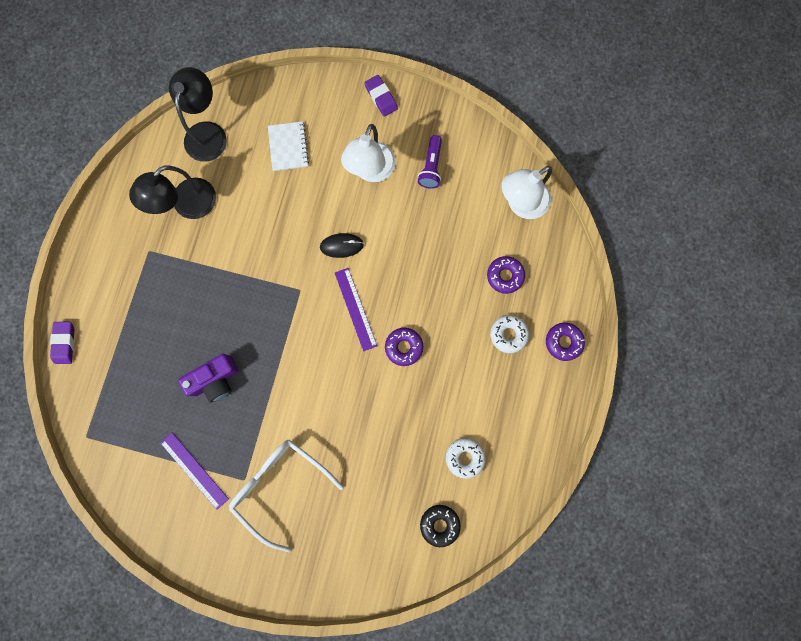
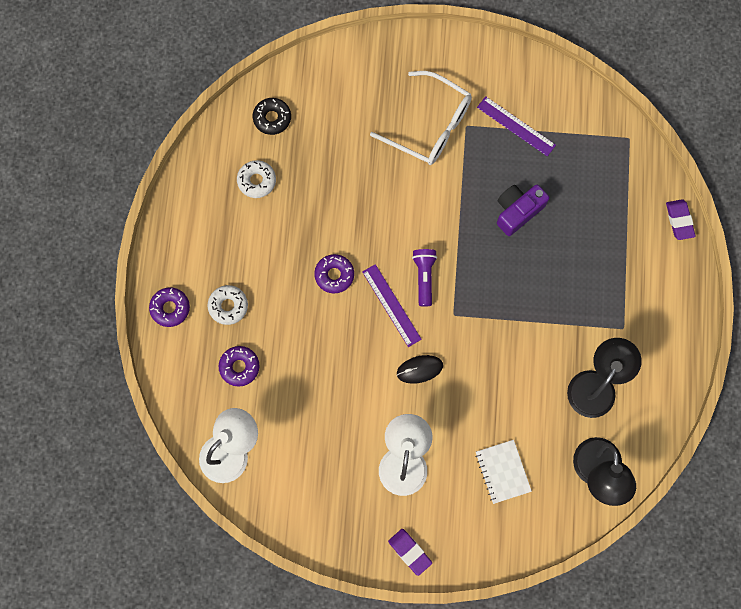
camera: 170 degrees right, 5 degrees down
purple flashlight [418,135,442,189] -> purple flashlight moved to [412,249,437,307]

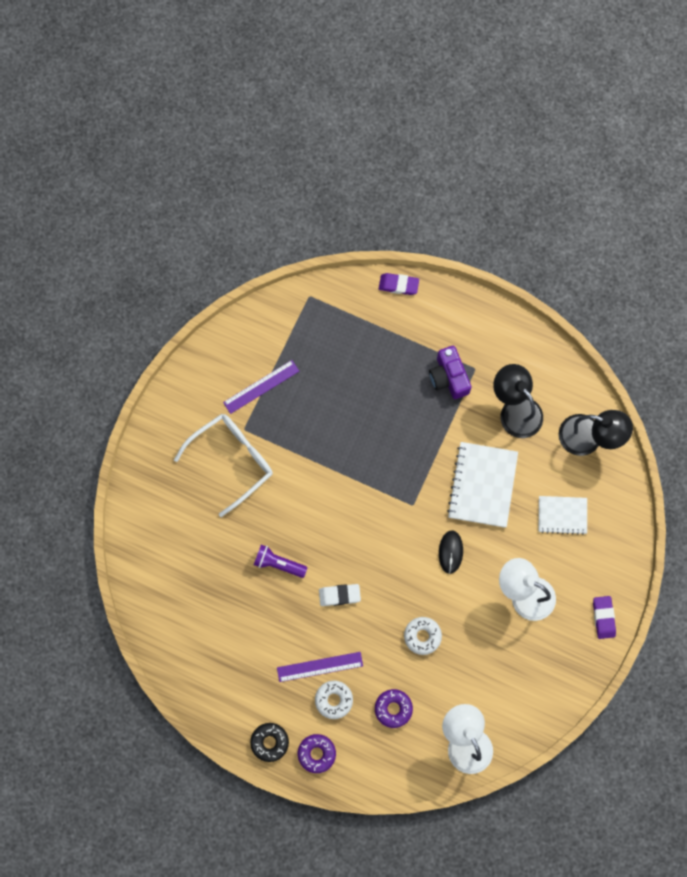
camera: 70 degrees left, 0 degrees up
white donut [237,160,276,198] -> white donut moved to [404,617,442,655]
black donut [253,98,291,135] -> black donut moved to [250,723,289,762]
purple donut [314,254,354,293] -> white eraser [319,584,361,606]
purple ruler [362,264,422,347] -> purple ruler moved to [277,652,363,682]
purple eraser [388,529,432,576] -> purple eraser turned 75 degrees counterclockwise [593,596,616,639]
purple flashlight [412,249,437,307] -> purple flashlight moved to [254,545,308,578]
purple camera [497,185,549,236] -> purple camera moved to [429,346,471,399]
none -> white notebook [447,442,518,528]

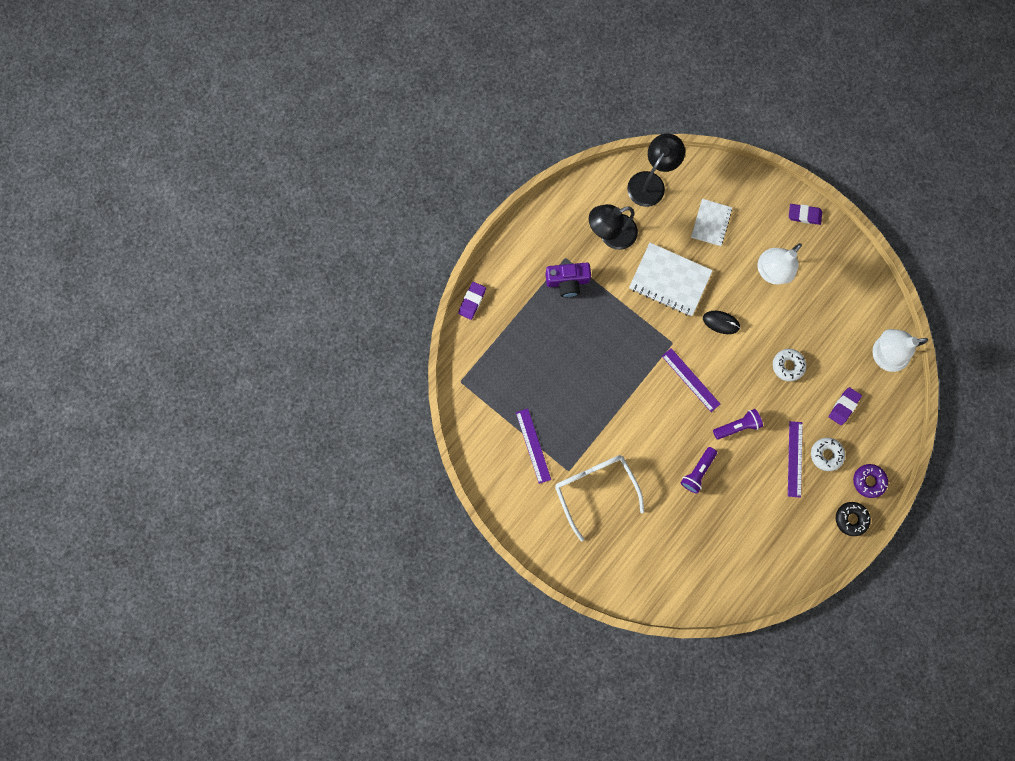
camera: 75 degrees left, 5 degrees up
white eraser [319,584,361,606] -> purple flashlight [713,409,763,440]
purple donut [375,689,413,728] -> purple eraser [829,387,862,425]
none -> purple ruler [662,348,720,412]

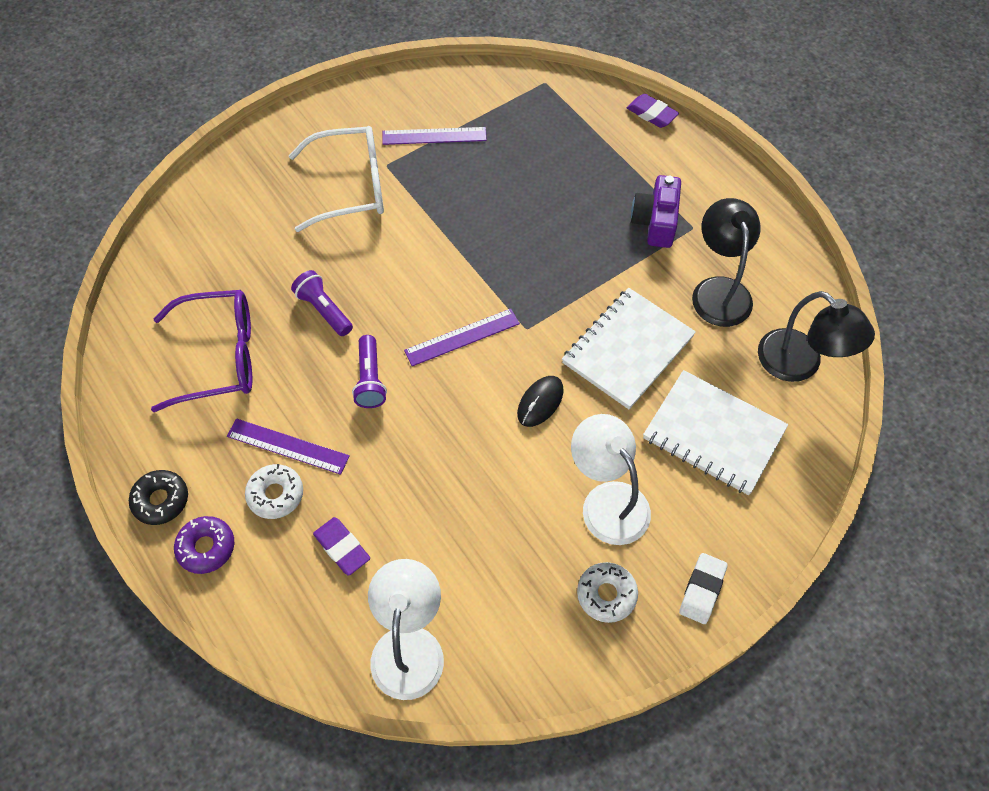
camera: 105 degrees right, 20 degrees down
white notebook [691,199,732,246] -> white notebook [643,370,788,495], size x1.62
white donut [773,349,806,381] -> white donut moved to [577,562,638,623]
purple eraser [789,204,822,225] -> white eraser [679,553,728,624]
none -> purple glasses [151,290,252,412]

